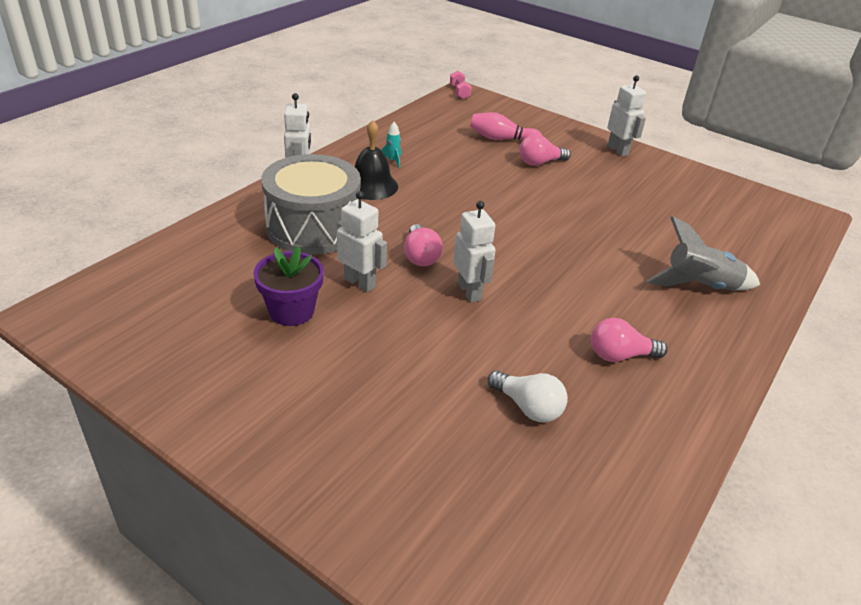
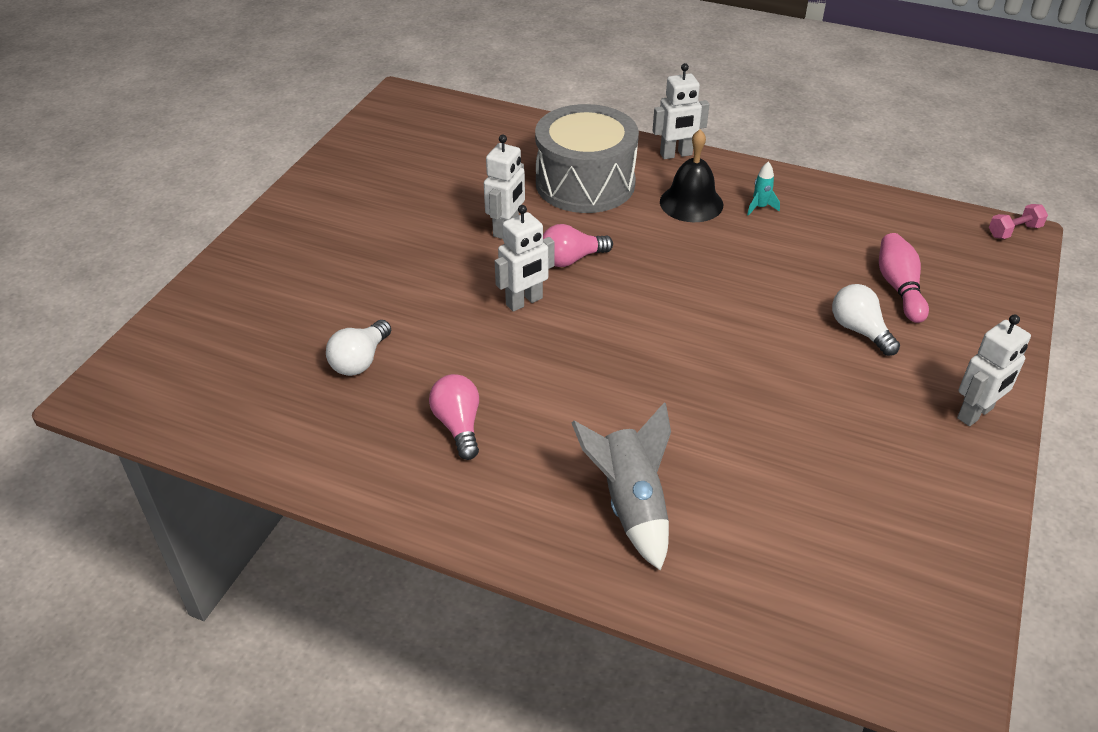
camera: 80 degrees right, 5 degrees up
purple flower pot [253,246,324,326] -> none
pink light bulb [519,134,571,166] -> white light bulb [832,284,900,356]

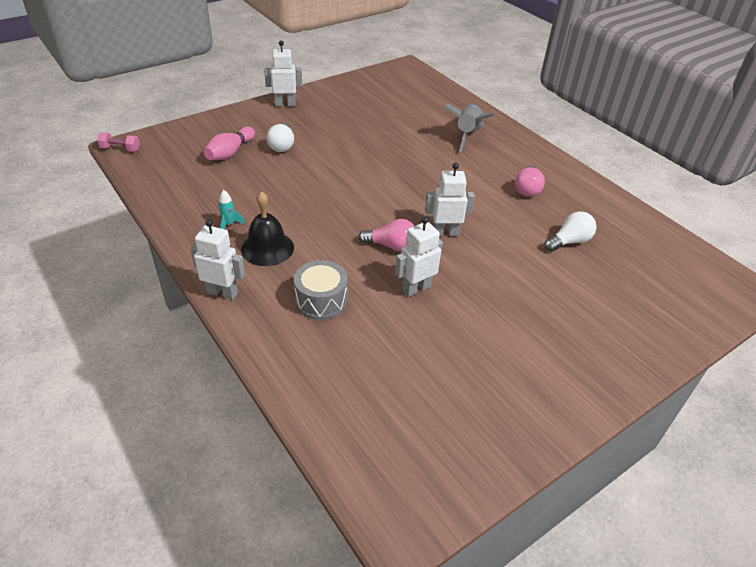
camera: 150 degrees left, 0 degrees up
grey drum [535,104,639,213] -> grey drum [294,260,348,320], size x0.57

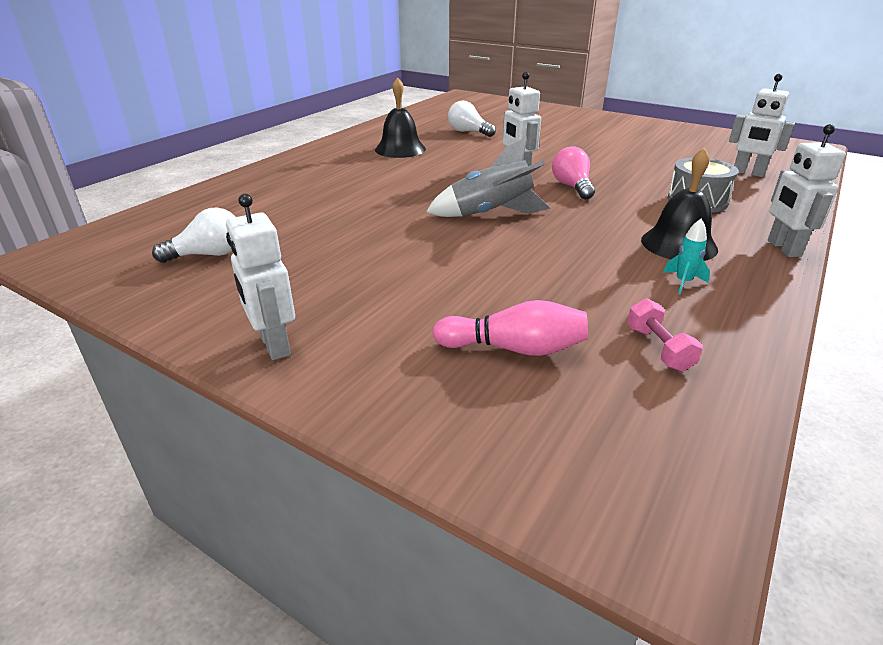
camera: 110 degrees left, 10 degrees down
pink dumbbell [97,132,140,152] -> pink dumbbell moved to [627,298,703,372]
white light bulb [266,123,294,152] -> white light bulb moved to [152,207,235,263]
white robot [395,216,443,297] -> white robot moved to [729,74,795,177]
grey rocket [444,104,493,152] -> grey rocket moved to [426,137,550,217]
pink light bulb [515,165,545,197] -> black bell [375,77,426,158]

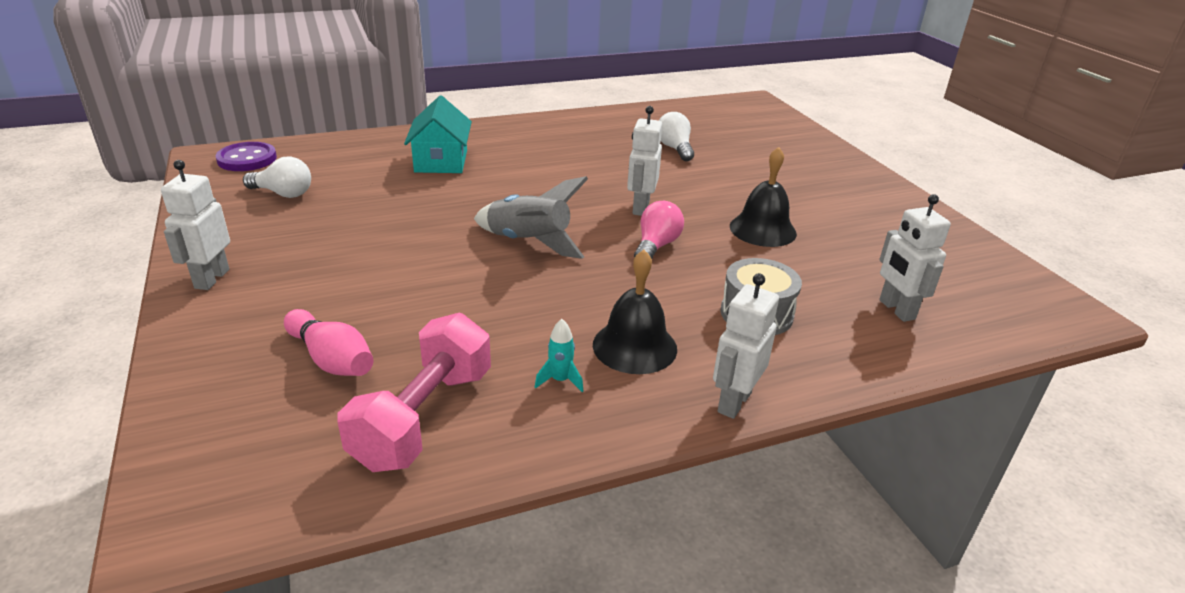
camera: 35 degrees right, 0 degrees up
black bell [375,77,426,158] -> black bell moved to [730,147,797,247]
pink dumbbell [627,298,703,372] -> pink dumbbell [337,313,491,472], size x2.11
none -> purple button [215,142,277,171]
none -> turquoise house [404,96,472,173]

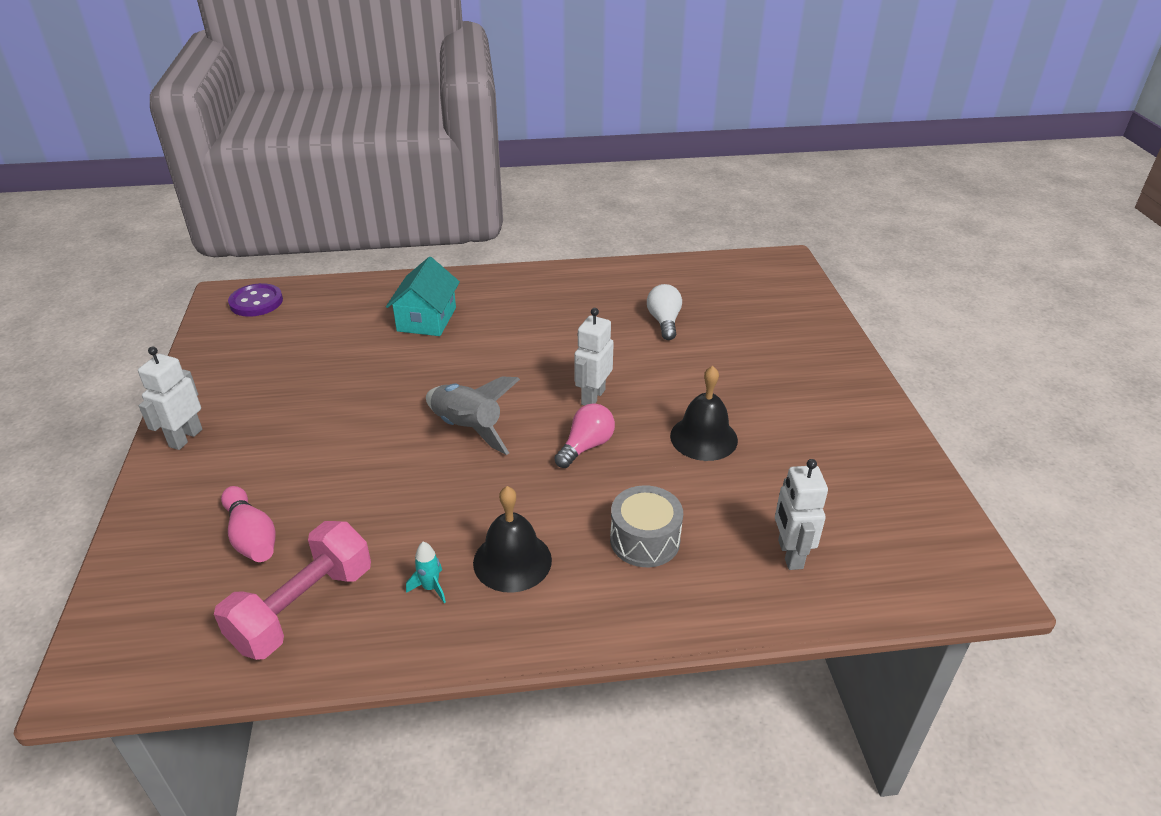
camera: 15 degrees right, 5 degrees up
white light bulb [243,156,311,198] -> none
white robot [713,273,779,419] -> none

